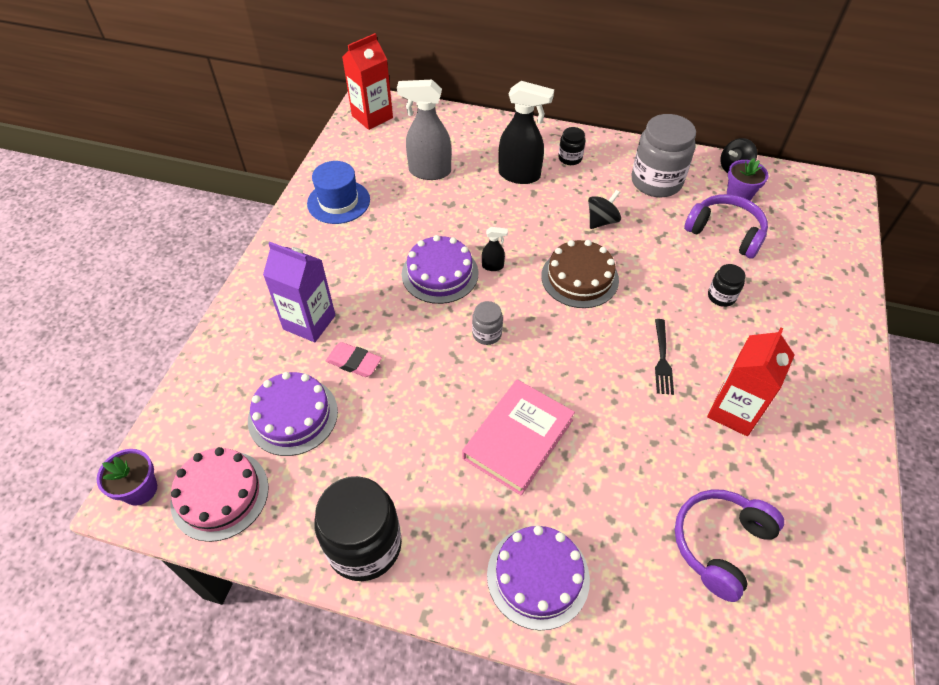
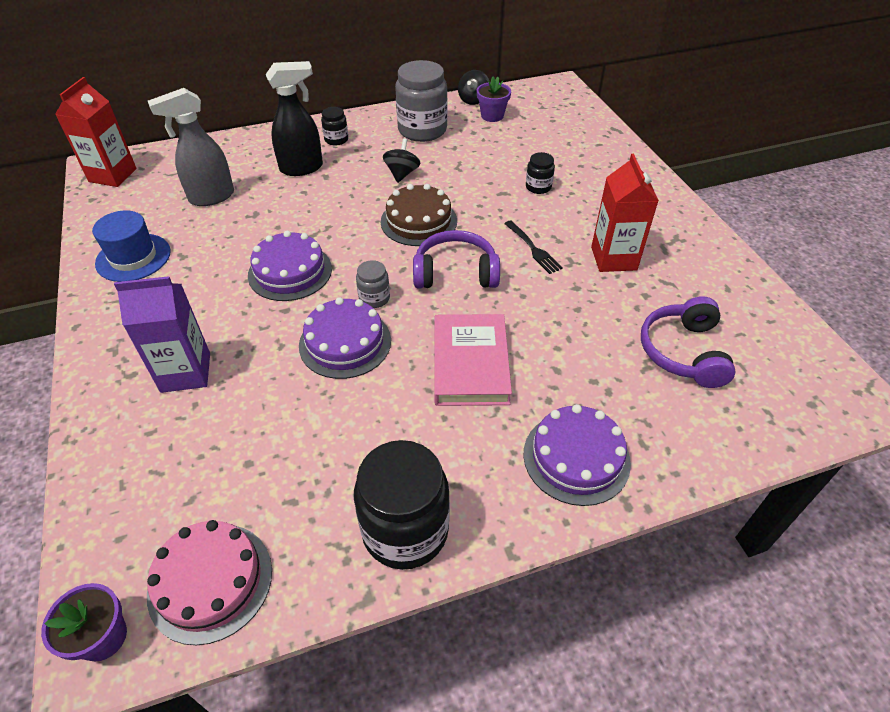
camera: 35 degrees left, 5 degrees down
purple cake [248,372,338,456] -> purple cake moved to [299,297,391,379]
pink eraser [326,342,382,377] -> none
black spray bottle [482,227,508,271] -> none
purple headphones [684,194,768,259] -> purple headphones moved to [413,230,500,288]

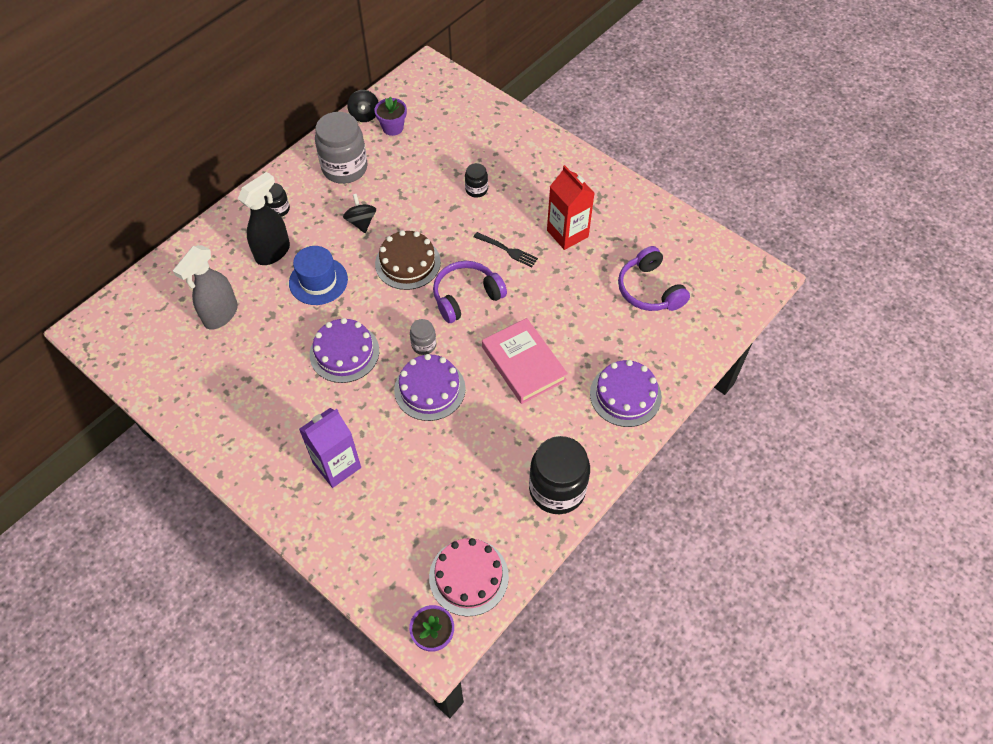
camera: 30 degrees left, 10 degrees up
red carton [55,77,137,187] -> none
blue hat [92,210,171,282] -> blue hat moved to [289,246,348,305]

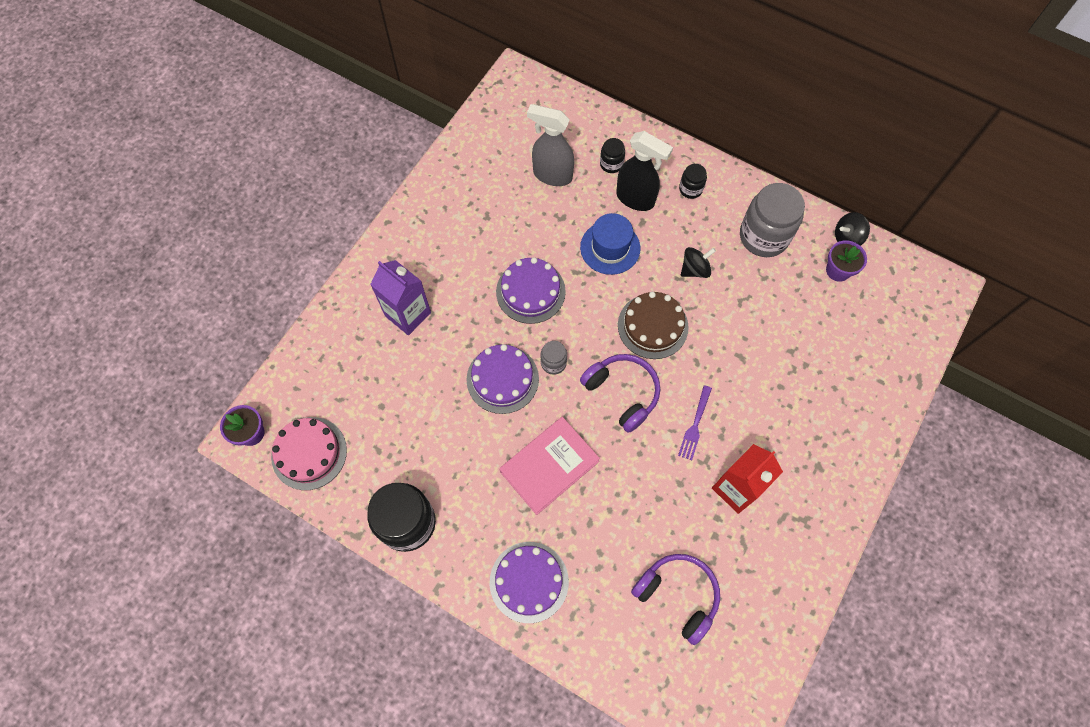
camera: 80 degrees right, 10 degrees up
black jar [465,163,488,198] -> black jar moved to [600,138,625,173]
black fork [474,232,538,267] -> purple fork [678,385,712,460]
purple headphones [618,246,690,311] -> purple headphones turned 75 degrees clockwise [631,554,720,645]

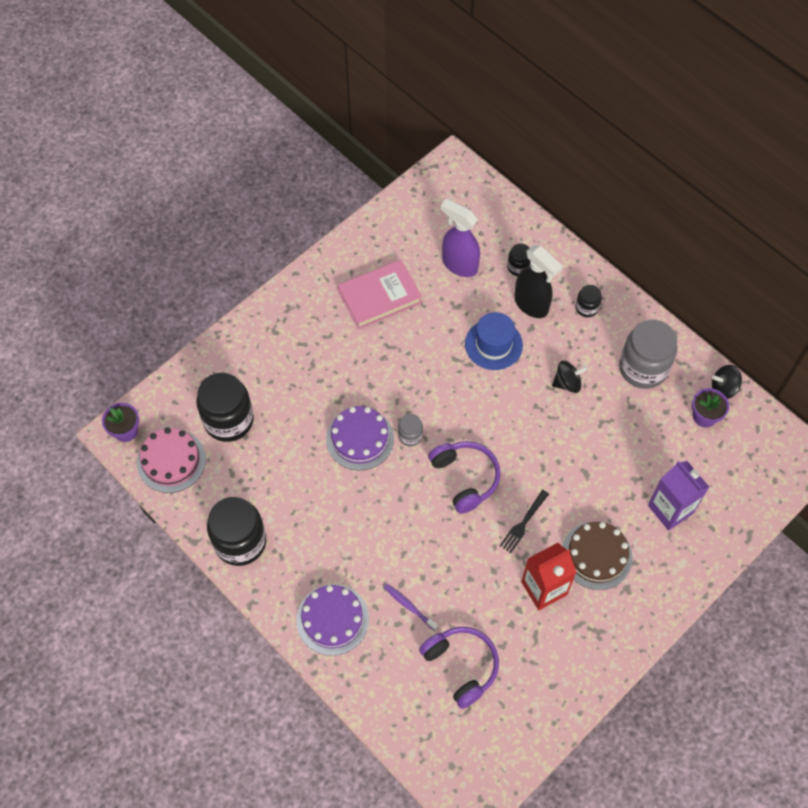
camera: 15 degrees right, 5 degrees down
purple carton [370,260,431,336] -> purple carton moved to [648,461,709,531]
purple cake [496,257,566,324] -> none
pink book [499,417,600,515] -> pink book moved to [338,260,422,329]
grey spray bottle [527,104,574,186] -> purple spray bottle [441,199,480,277]
brown cake [618,292,689,359] -> brown cake moved to [562,522,633,590]
purple fork [678,385,712,460] -> black fork [500,490,549,553]
none -> black jar [196,373,254,442]
none -> purple toothbrush [384,584,438,631]

